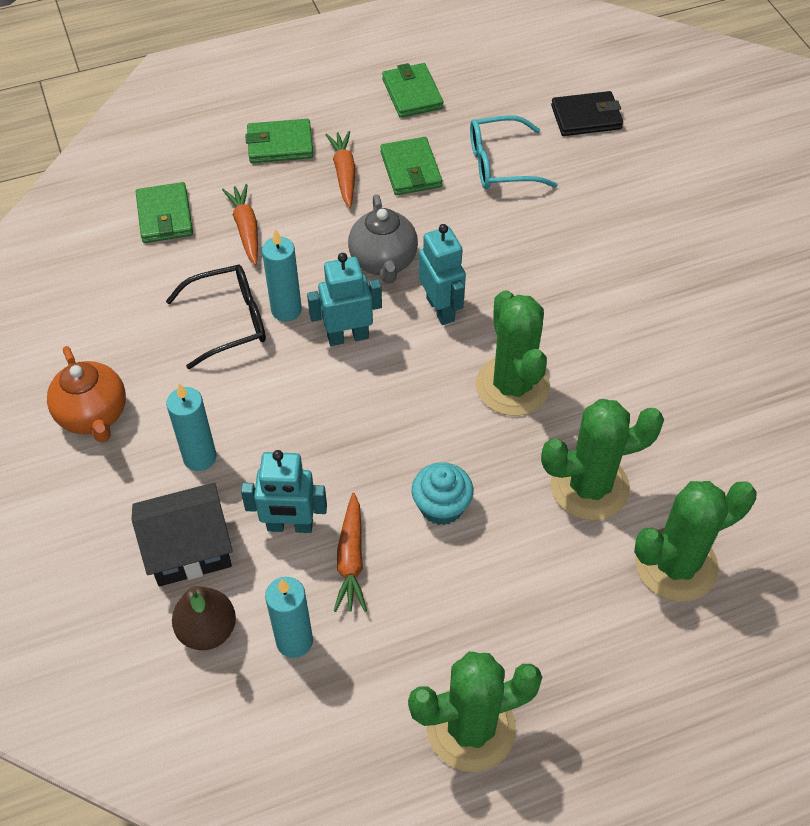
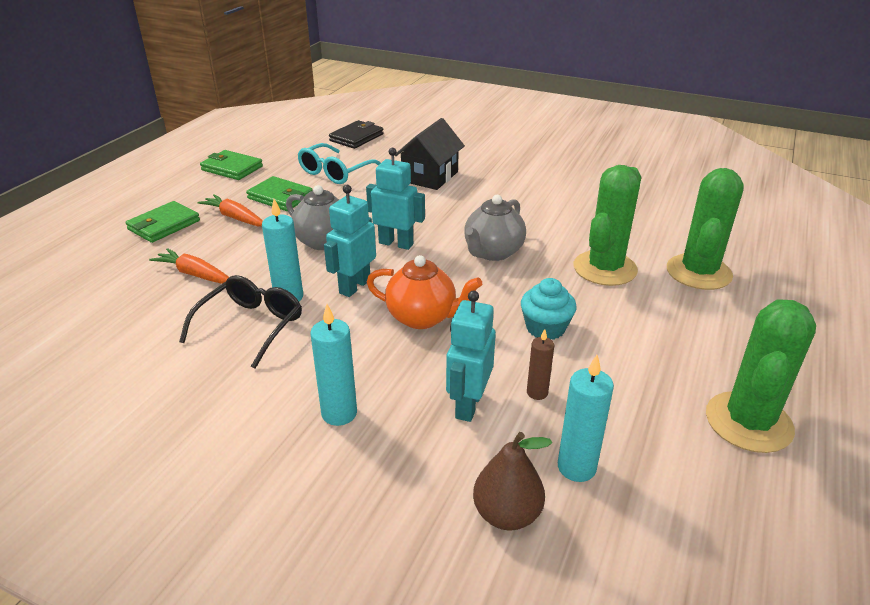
camera: 45 degrees left, 20 degrees down
orange teapot [47,346,126,443] -> orange teapot moved to [367,255,482,329]
black house [132,483,233,587] -> black house moved to [395,118,465,190]
green wallet [136,182,193,243] -> none
turquoise robot [241,450,327,533] -> turquoise robot turned 150 degrees clockwise [446,290,496,422]
orange carrot [334,493,367,612] -> brown candle [527,329,554,400]
green cactus [476,290,550,416] -> grey teapot [464,195,526,261]

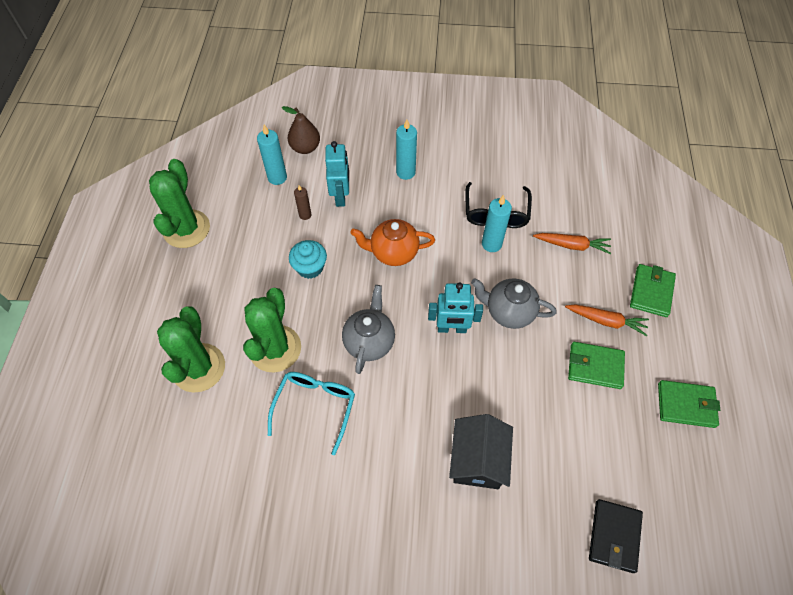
camera: 160 degrees right, 25 degrees up
turquoise glasses [297,143,381,184] -> turquoise glasses moved to [268,372,355,455]
turquoise robot [324,185,376,297] -> none

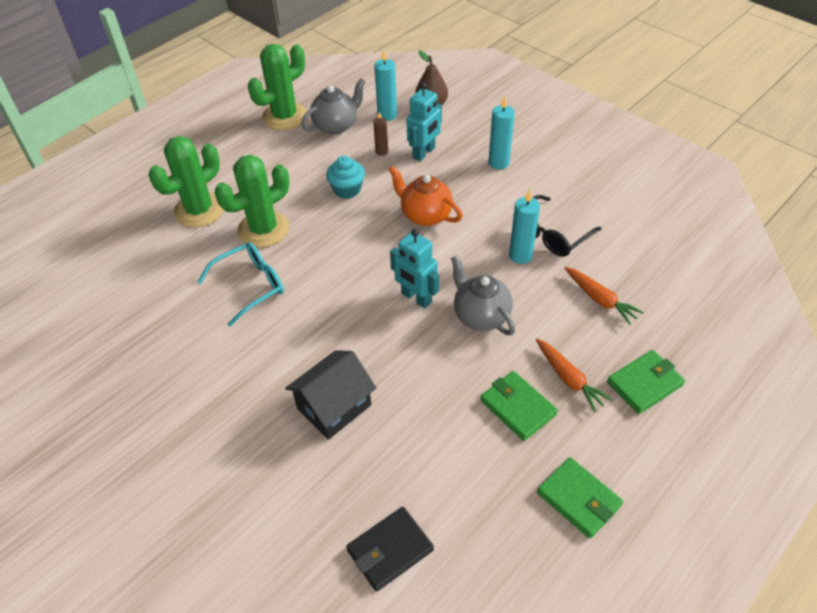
camera: 40 degrees right, 10 degrees down
grey teapot [342,285,395,374] -> grey teapot moved to [301,78,366,134]

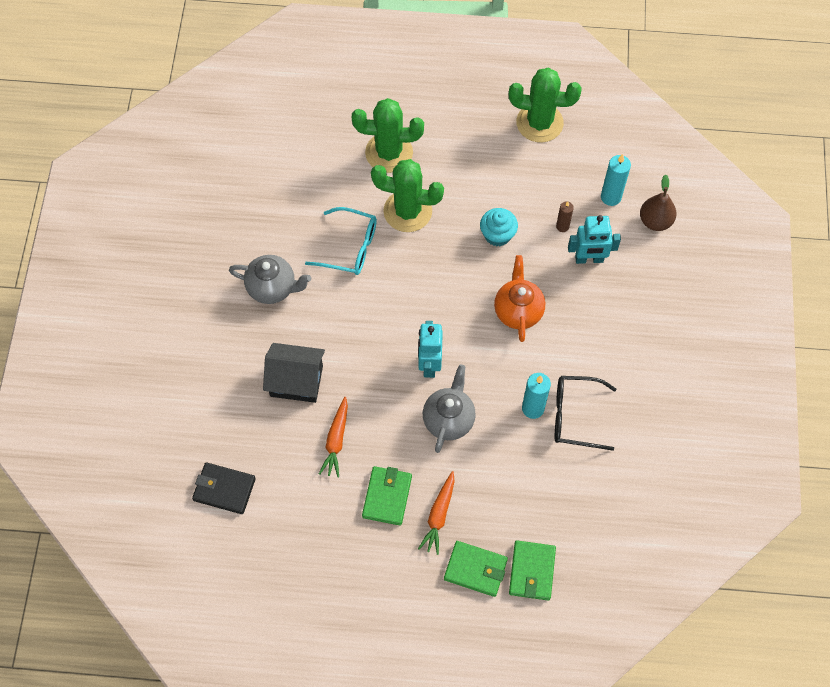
camera: 50 degrees right, 15 degrees up
grey teapot [301,78,366,134] -> grey teapot moved to [229,255,311,304]
turquoise candle [489,96,515,169] -> none
green wallet [537,457,623,539] -> green wallet moved to [509,540,556,601]
orange carrot [564,267,644,325] -> orange carrot moved to [319,397,348,478]

